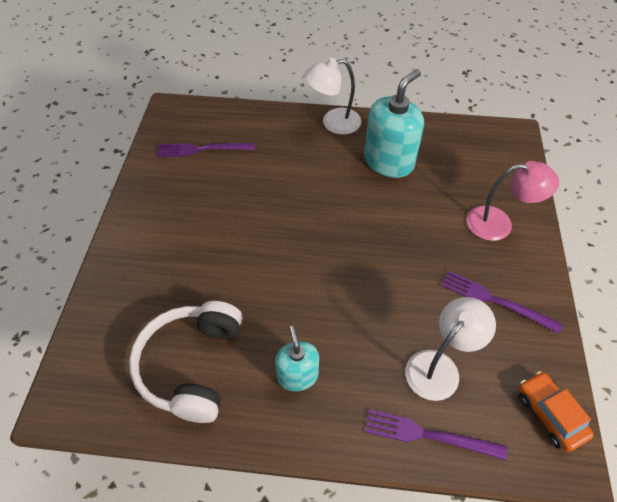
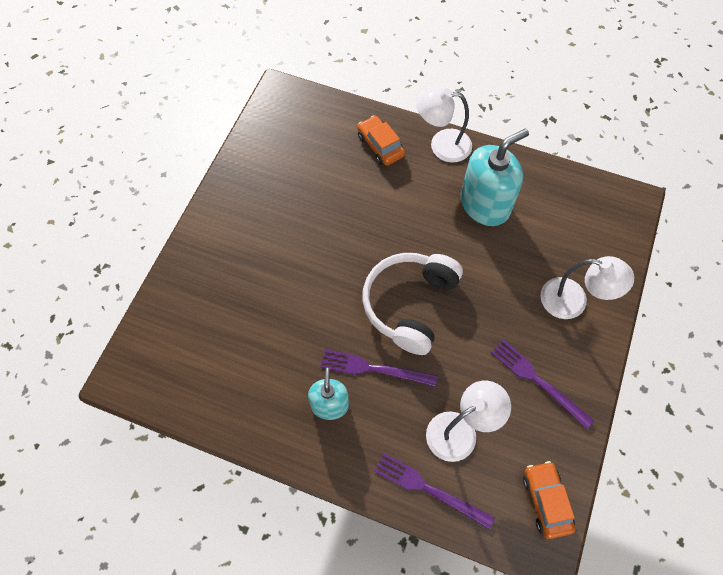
camera: 15 degrees right, 10 degrees up
white headphones [129,301,242,423] -> white headphones moved to [362,253,463,355]
purple fork [157,143,255,157] -> purple fork moved to [320,349,438,387]
pink lamp [467,161,559,241] -> white lamp [541,256,634,319]
none -> orange car [357,115,405,166]

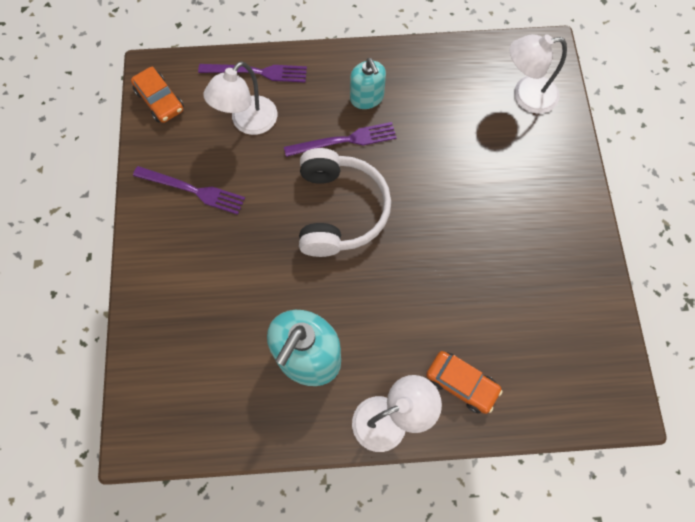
camera: 155 degrees right, 5 degrees up
white lamp [541,256,634,319] -> white lamp moved to [510,34,567,113]

